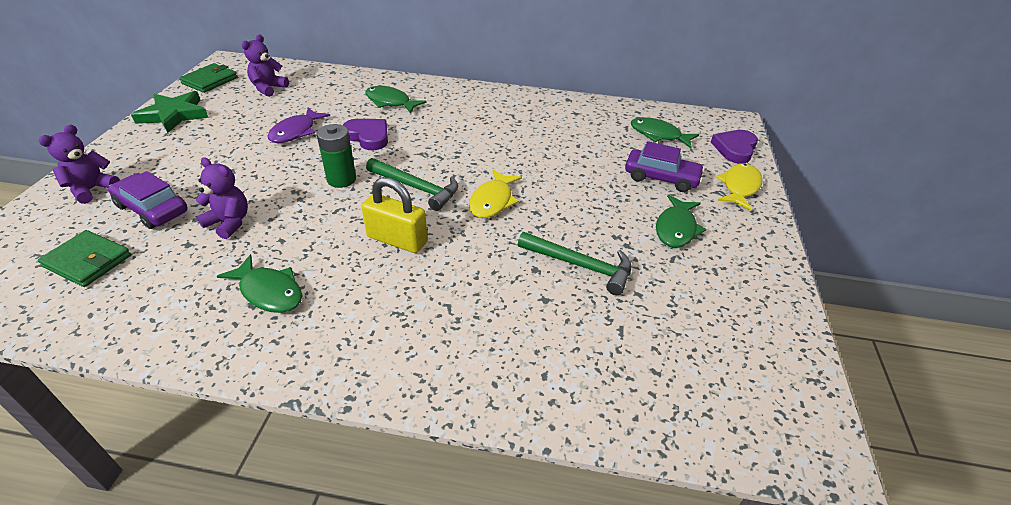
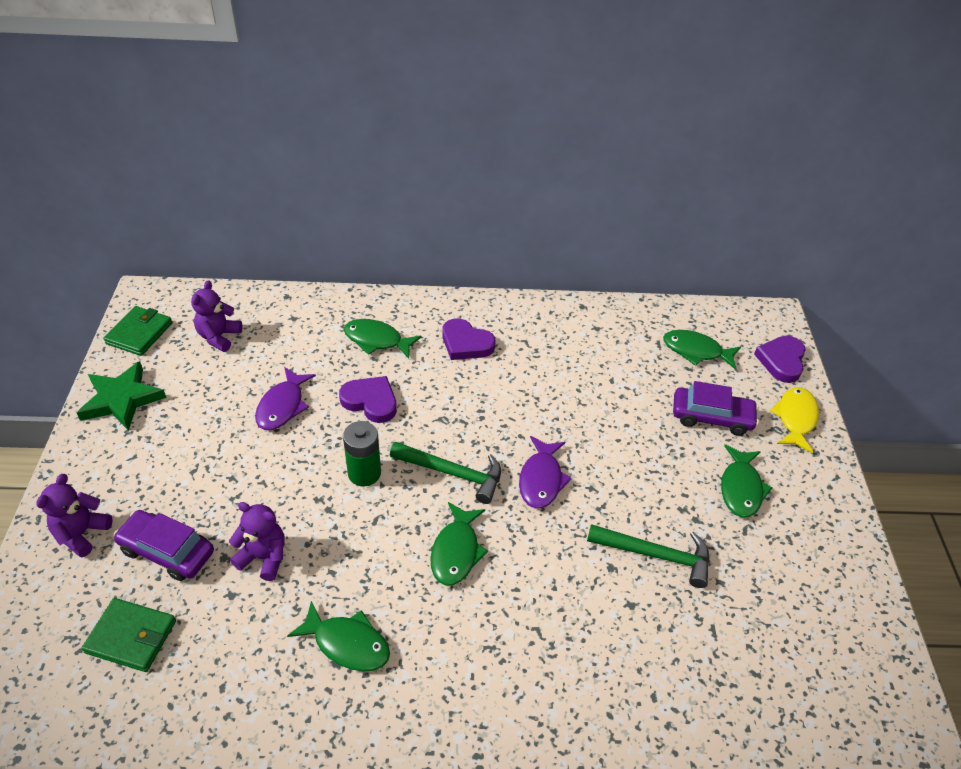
camera: 10 degrees left, 5 degrees up
yellow padlock [362,177,427,253] -> green fish [430,502,488,585]
yellow fish [469,170,522,218] -> purple fish [519,436,572,508]
none -> purple heart [442,318,495,360]

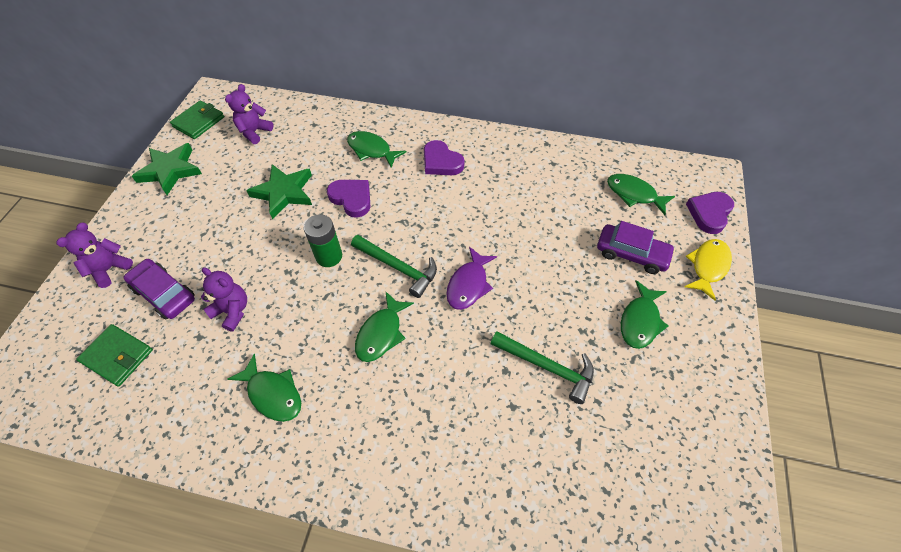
camera: 15 degrees right, 10 degrees up
purple fish [255,367,316,430] -> green star [246,164,312,219]

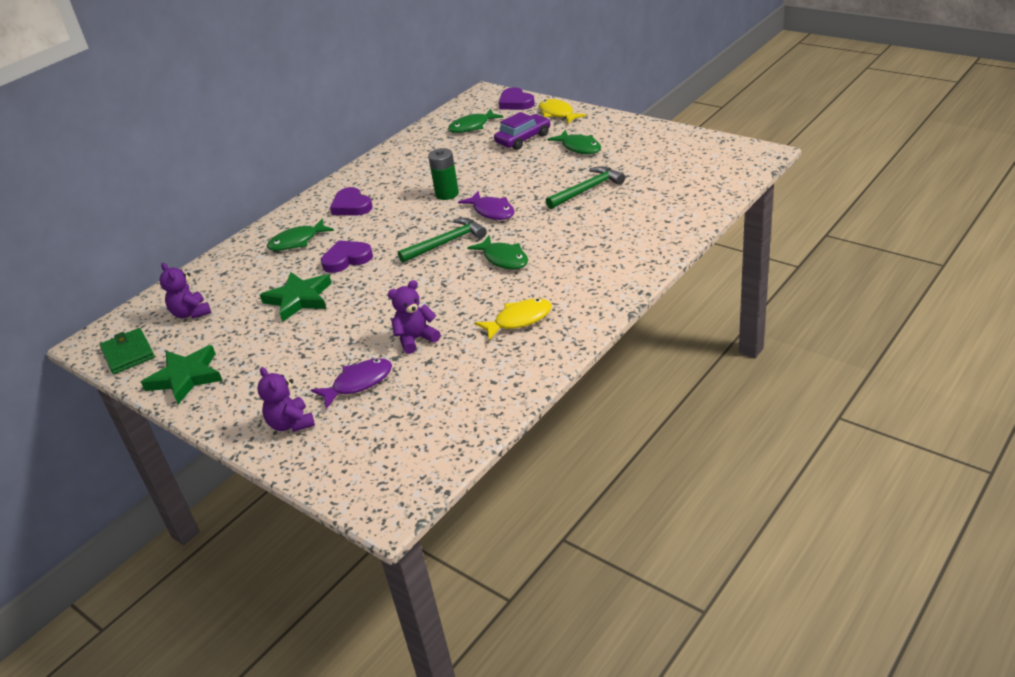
camera: 60 degrees left, 20 degrees down
green wallet [76,324,153,387] -> none
purple car [123,259,195,319] -> purple fish [311,358,392,409]
green fish [228,354,301,422] -> yellow fish [474,298,552,340]
green battery [304,214,342,267] -> green battery moved to [428,148,459,200]
purple heart [424,140,465,175] -> purple heart turned 75 degrees clockwise [330,187,373,216]

